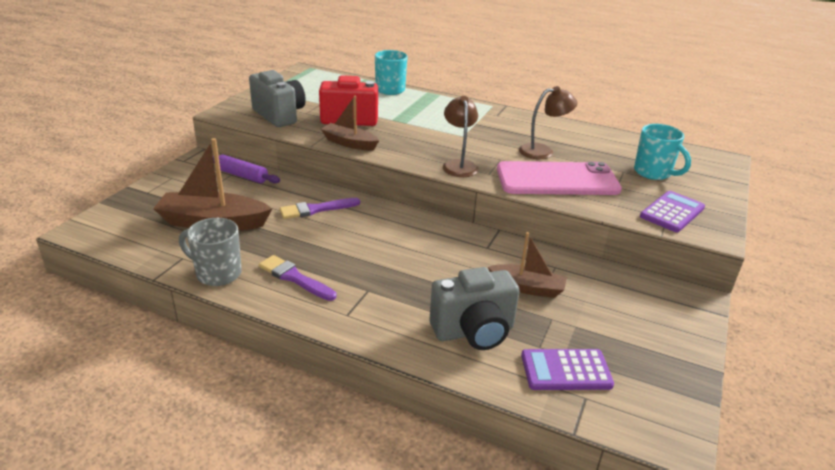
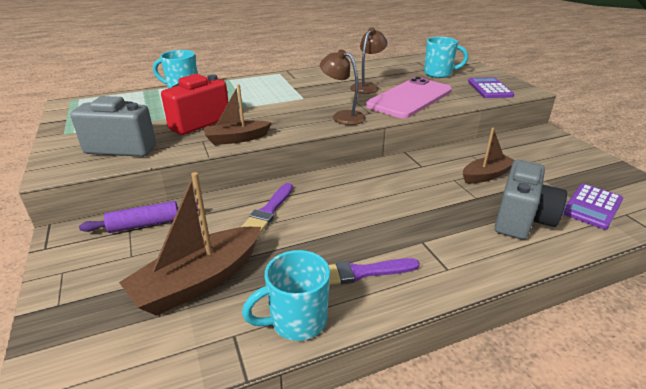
camera: 45 degrees left, 0 degrees up
grey mug [179,218,242,286] -> turquoise mug [242,250,330,341]

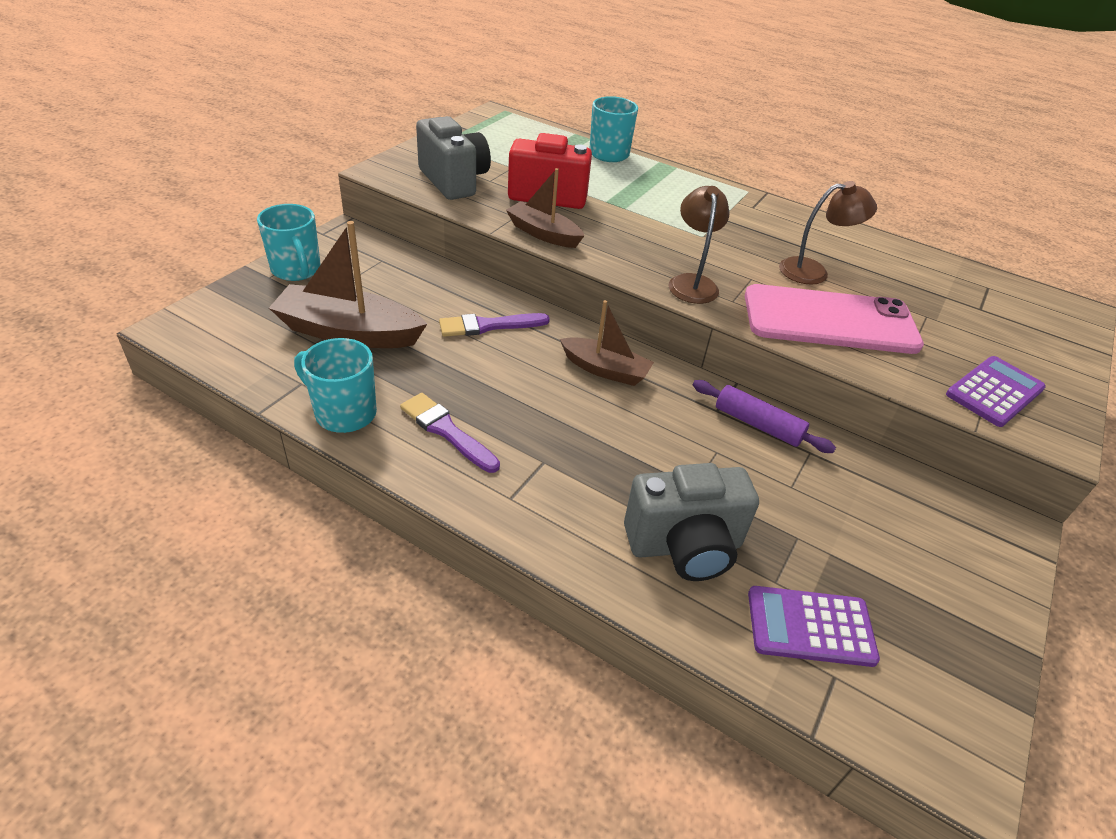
camera: 50 degrees right, 10 degrees up
purple rolling pin [79,201,198,233] -> purple rolling pin moved to [693,380,836,453]
turquoise mug [424,37,468,78] -> turquoise mug moved to [257,204,321,281]
brown boat [463,128,515,183] -> brown boat moved to [560,300,654,386]

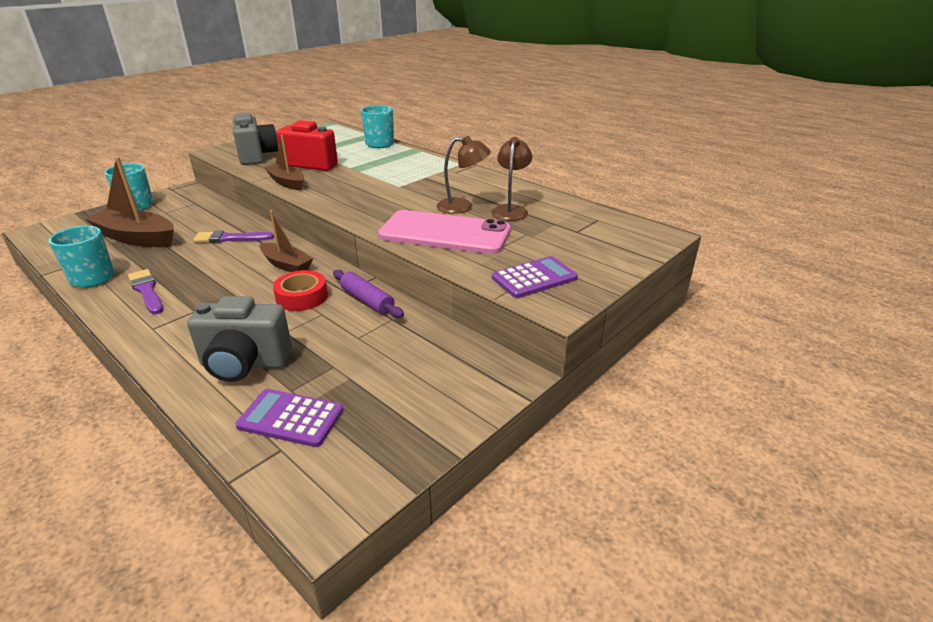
camera: 15 degrees right, 10 degrees down
brown lamp [669,186,729,304] -> brown lamp moved to [492,137,532,221]
none -> red tape [273,270,328,311]

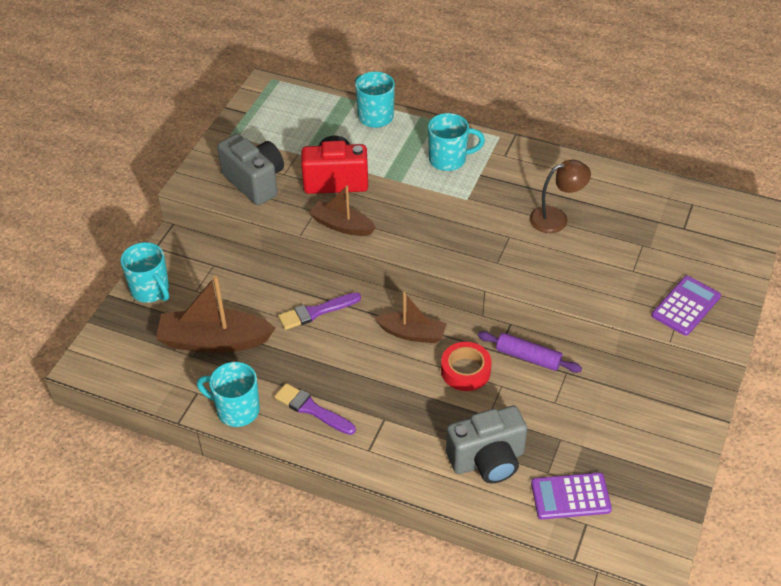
camera: 20 degrees left, 15 degrees up
pink phone [378,210,511,254] -> none
brown lamp [492,137,532,221] -> none
none -> turquoise mug [428,113,485,171]

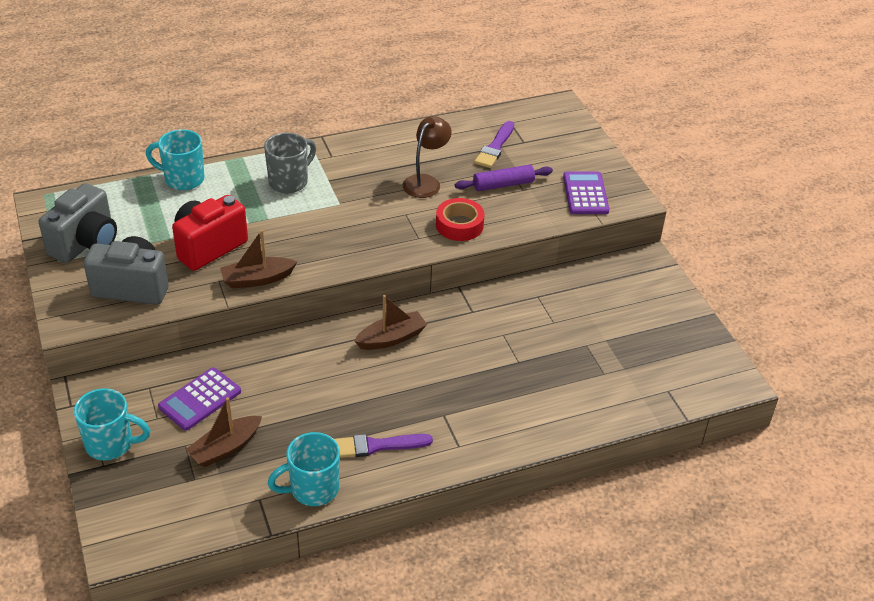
camera: 45 degrees left, 5 degrees down
brown boat [156,276,275,353] -> brown boat [186,397,262,467], size x0.62
purple brush [278,292,361,330] -> purple brush moved to [474,121,514,168]
turquoise mug [428,113,485,171] -> grey mug [264,133,316,193]
red tape [441,342,492,391] -> red tape moved to [436,198,484,241]
grey camera [446,406,527,484] -> grey camera moved to [38,183,117,263]
purple rolling pin [478,331,582,373] -> purple rolling pin moved to [455,165,553,191]
purple calculator [531,473,612,519] -> purple calculator moved to [158,367,241,431]

